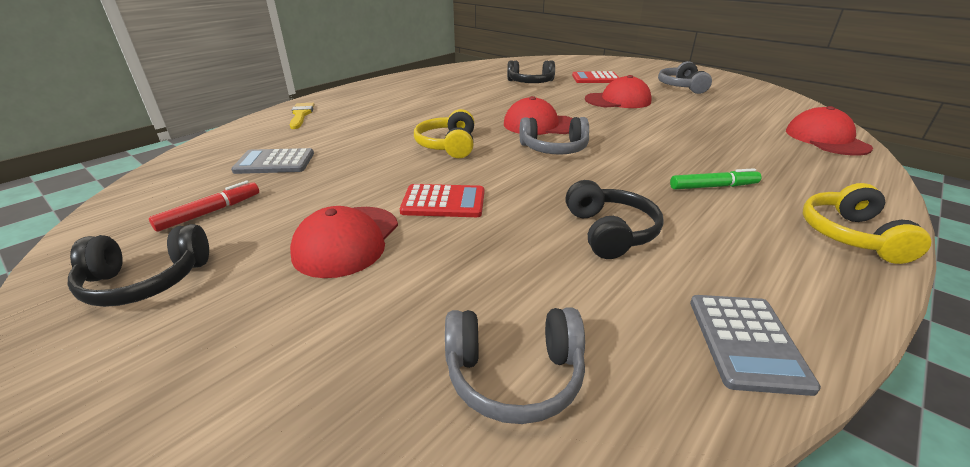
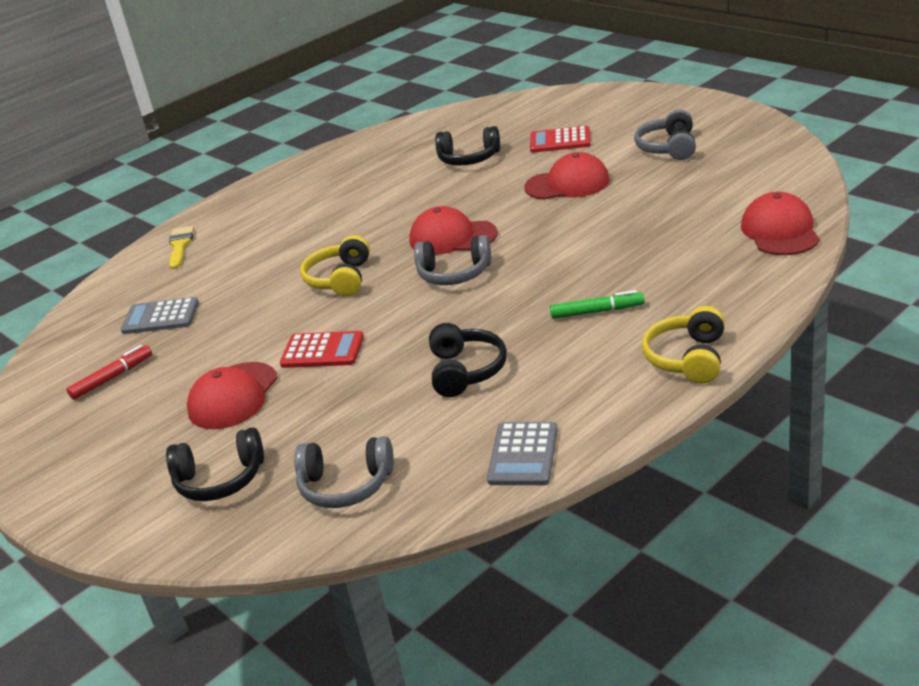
camera: 10 degrees right, 0 degrees up
black headphones [68,224,209,307] -> black headphones moved to [166,427,264,501]

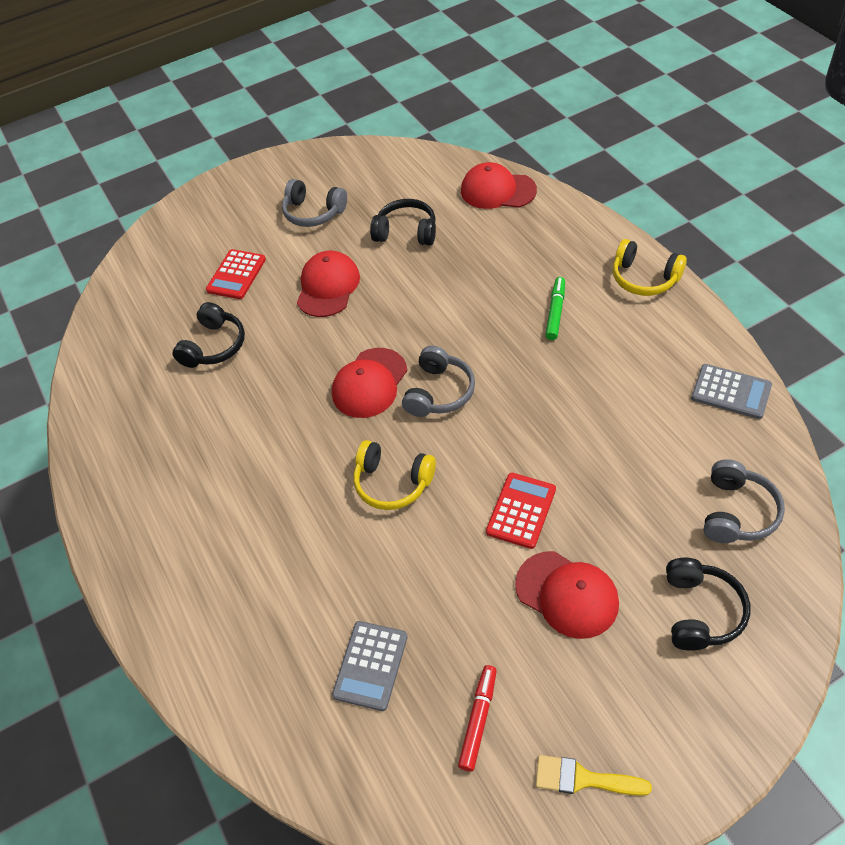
camera: 75 degrees left, 20 degrees up
red marker [67,345,152,400] -> red marker turned 45 degrees clockwise [458,665,497,772]
yellow brush [169,226,194,269] -> yellow brush moved to [536,755,652,796]
black headphones [429,323,507,397] -> black headphones moved to [370,199,436,246]

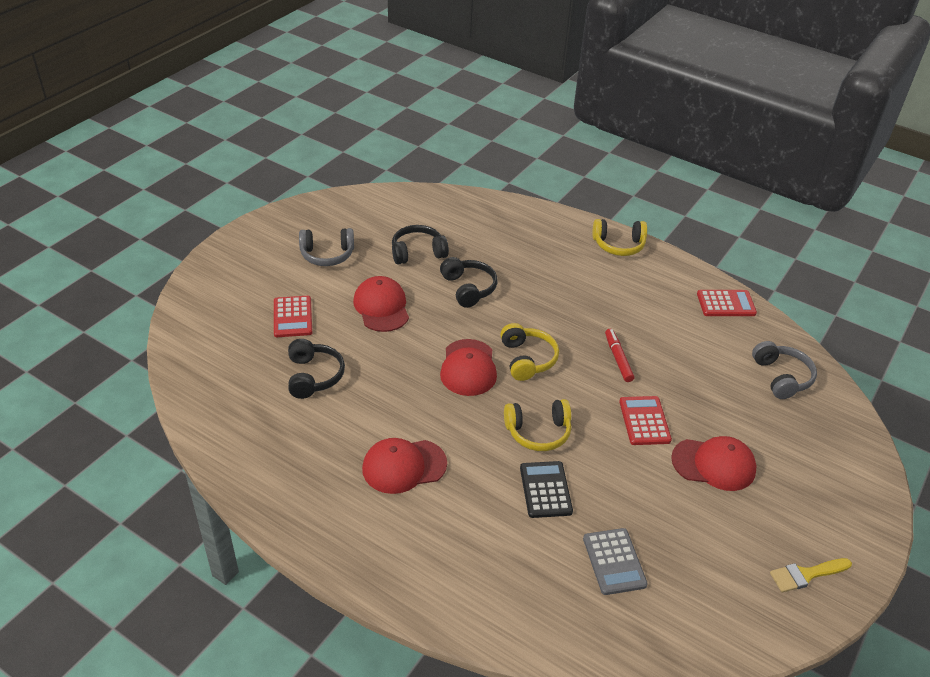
camera: 35 degrees left, 10 degrees down
grey headphones [402,346,475,417] -> yellow headphones [500,323,559,381]
red marker [458,665,497,772] -> red marker moved to [605,329,634,382]
red cap [461,162,537,209] -> red cap moved to [362,438,447,494]
green marker [546,277,565,340] -> none
black headphones [666,558,750,651] -> black headphones moved to [440,257,497,308]
grey calculator [691,364,772,419] -> red calculator [697,290,757,316]
none -> black calculator [520,461,573,518]

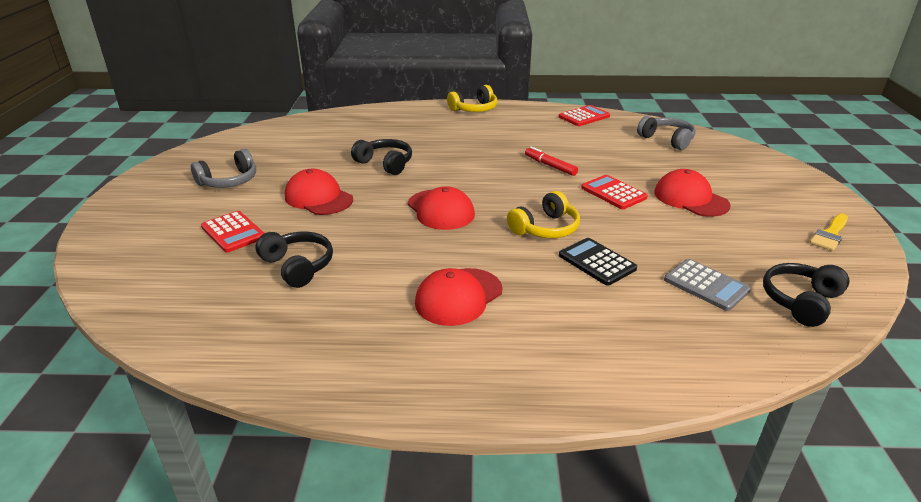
camera: 30 degrees left, 10 degrees down
black headphones [392,225,449,264] -> black headphones moved to [763,263,850,327]
yellow headphones [500,323,559,381] -> none
red cap [671,436,757,491] -> red cap turned 105 degrees counterclockwise [654,169,730,217]

